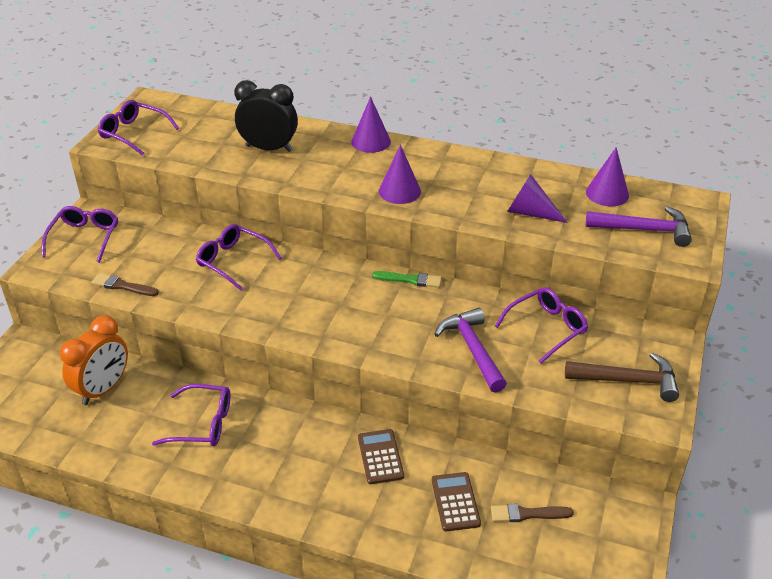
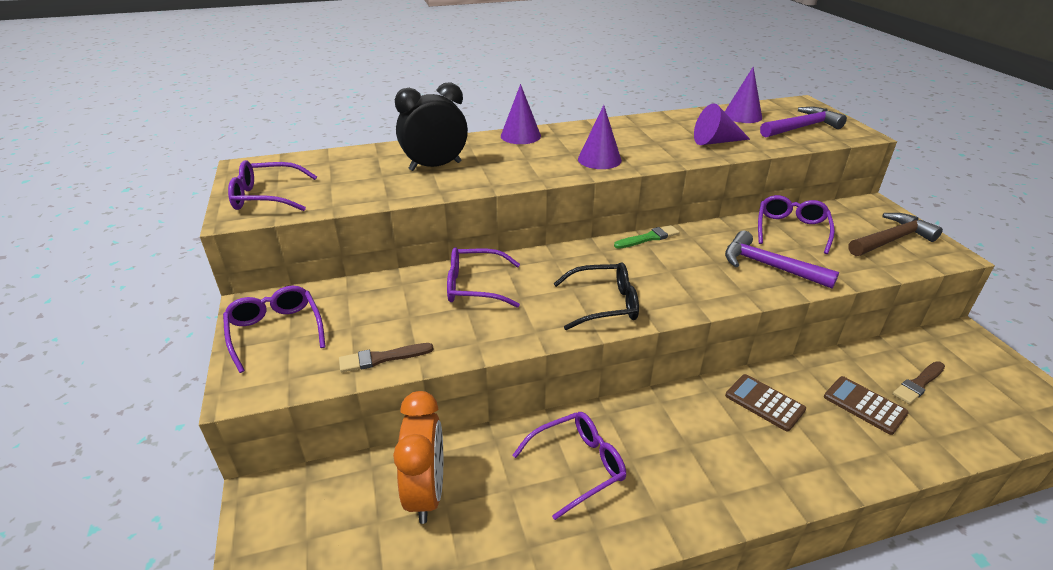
camera: 35 degrees left, 5 degrees down
none -> black glasses [553,262,639,330]

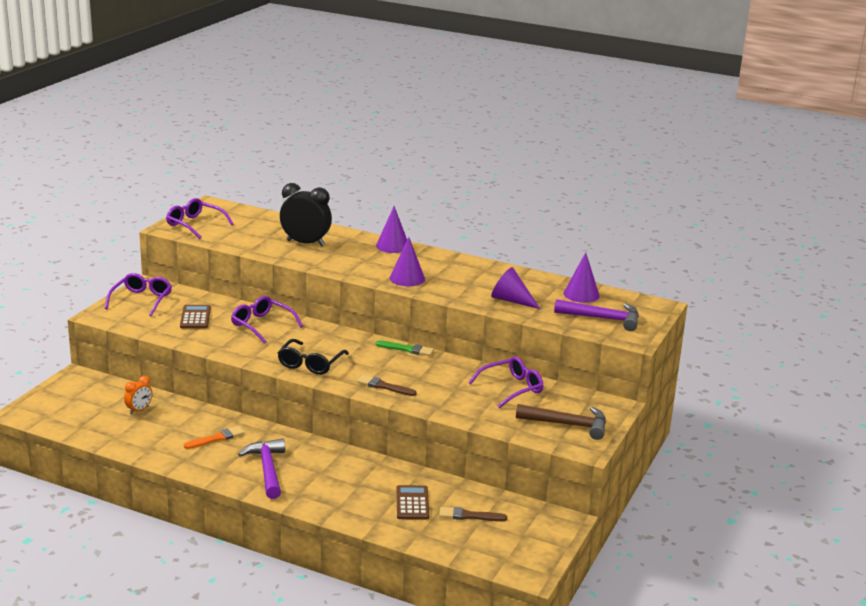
camera: 40 degrees right, 10 degrees down
brown brush [339,343,434,372] -> brown brush moved to [357,375,416,396]
orange clock [393,391,443,524] -> orange clock [124,376,152,414], size x0.52
purple glasses [512,412,626,520] -> orange brush [184,426,245,449]
black glasses [553,262,639,330] -> black glasses turned 75 degrees clockwise [278,339,349,375]
purple hammer [725,231,839,289] -> purple hammer moved to [238,438,285,499]
brown calculator [725,374,806,432] -> brown calculator moved to [180,305,211,329]

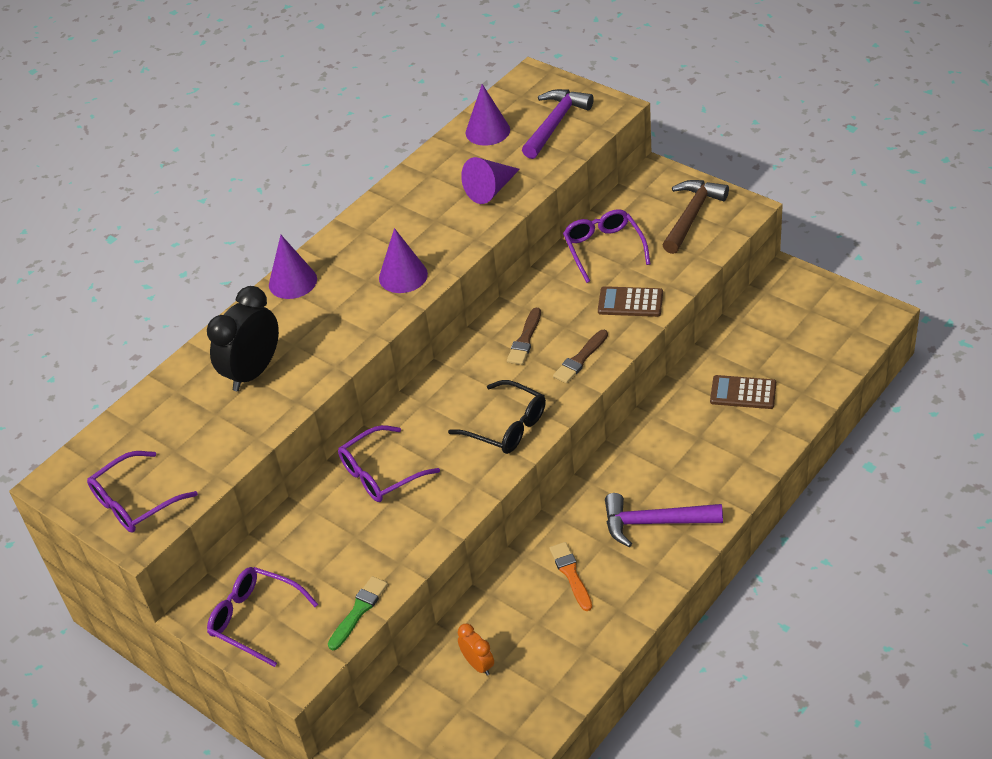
camera: 70 degrees left, 20 degrees up
brown calculator [180,305,211,329] -> brown calculator moved to [598,286,663,317]
green brush [376,340,434,356] -> green brush moved to [328,576,388,650]
brown brush [439,507,507,521] -> brown brush moved to [507,308,541,365]

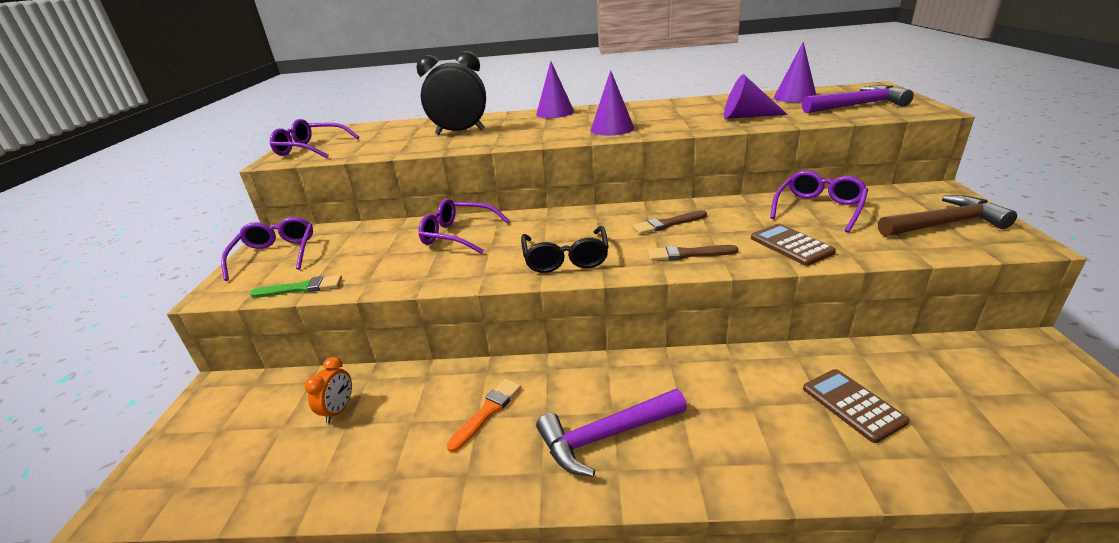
camera: 50 degrees right, 15 degrees down
purple hammer [605,493,723,547] -> purple hammer turned 75 degrees counterclockwise [536,389,687,477]

